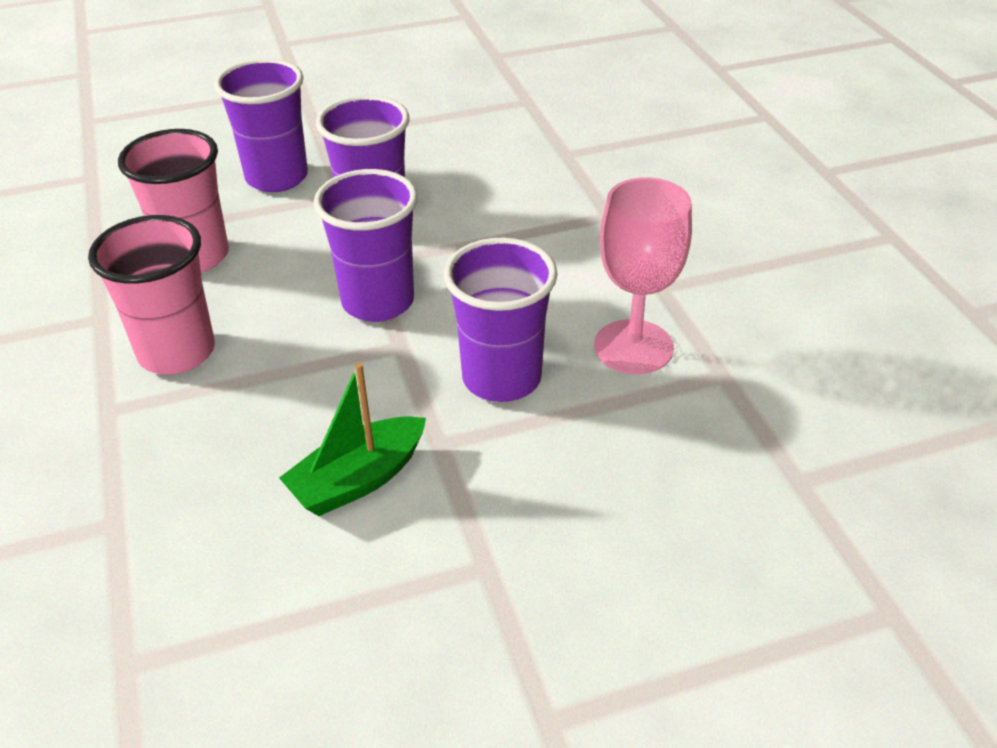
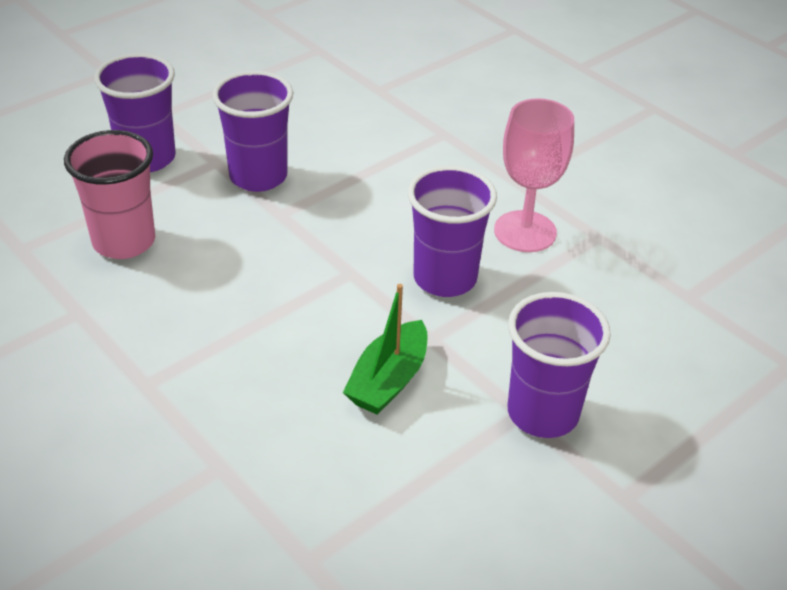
camera: 25 degrees left, 0 degrees up
pink cup [88,215,215,375] -> none
purple cup [314,169,418,322] -> purple cup moved to [508,292,611,438]

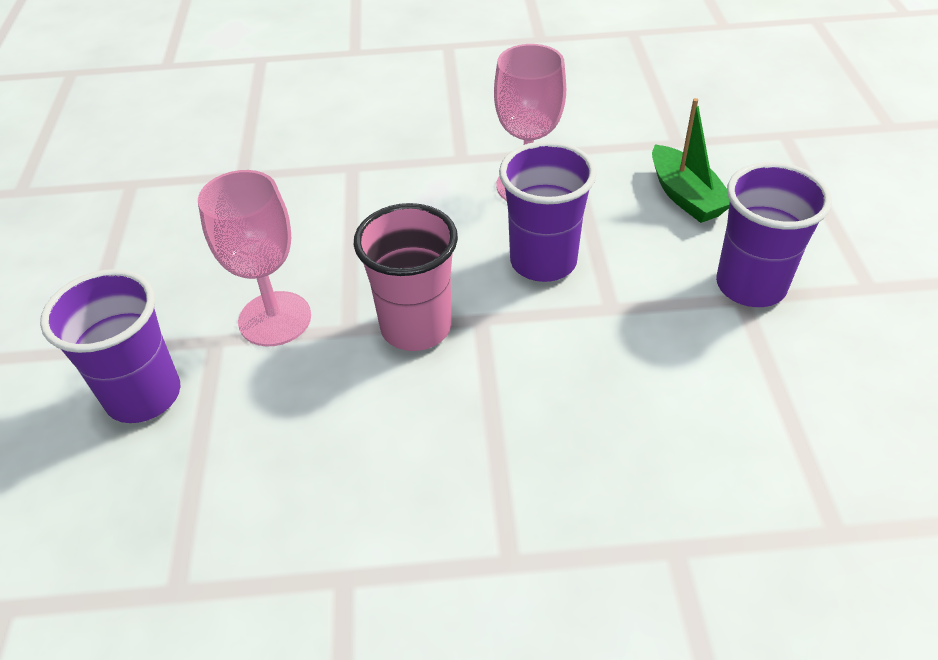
camera: 50 degrees left, 5 degrees up
pink cup [64,130,155,259] -> pink cup moved to [354,203,458,351]
purple cup [212,71,293,192] -> pink goblet [198,170,311,346]
green boat [343,284,428,415] -> green boat moved to [652,98,730,223]

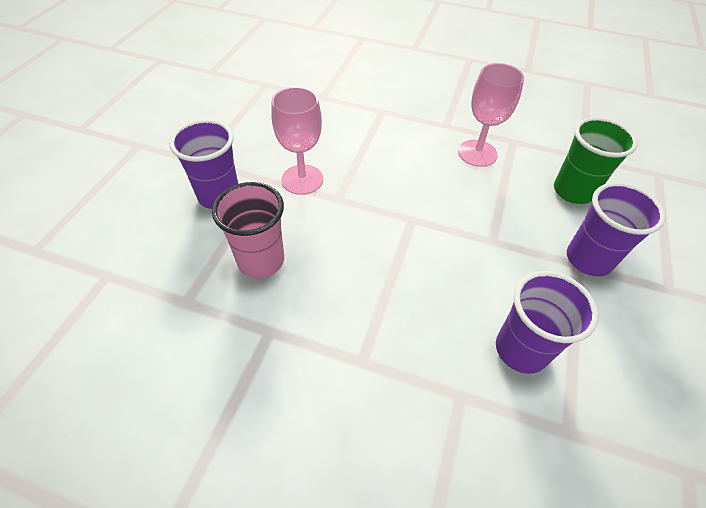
camera: 20 degrees right, 5 degrees up
pink cup [354,203,458,351] -> pink cup moved to [212,182,284,278]
purple cup [499,141,597,282] -> purple cup moved to [496,271,599,374]
green boat [652,98,730,223] -> green cup [554,117,638,204]

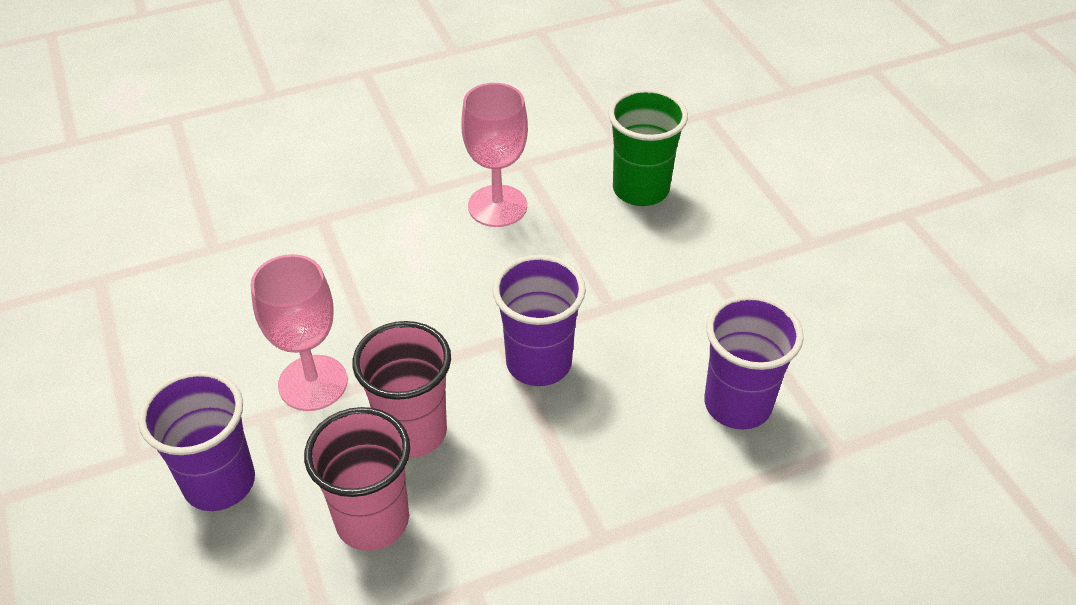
camera: 40 degrees left, 5 degrees down
purple cup [567,183,666,276] -> purple cup moved to [493,255,586,386]
none -> pink cup [352,321,451,458]

